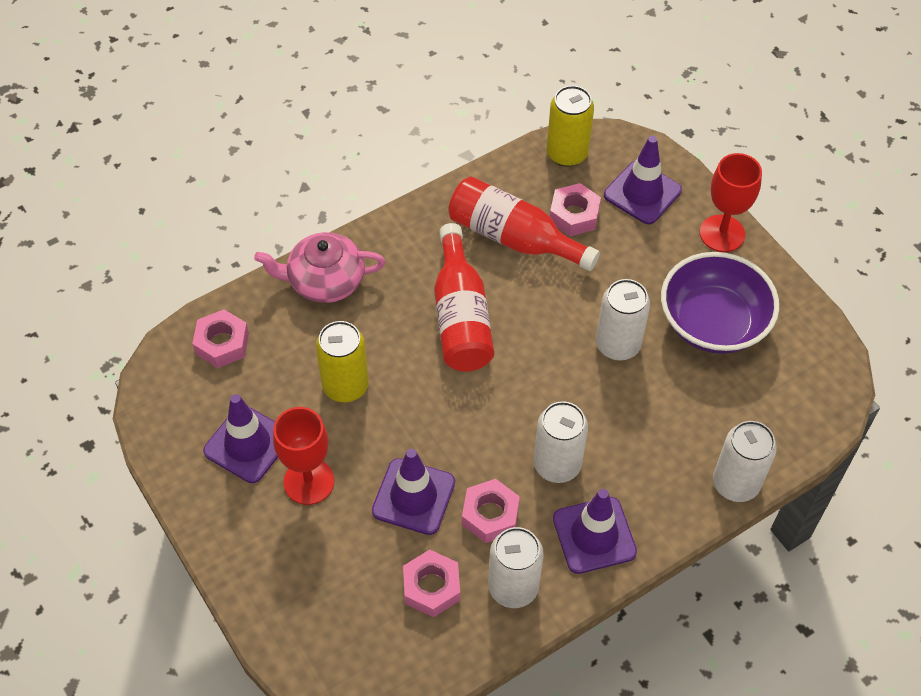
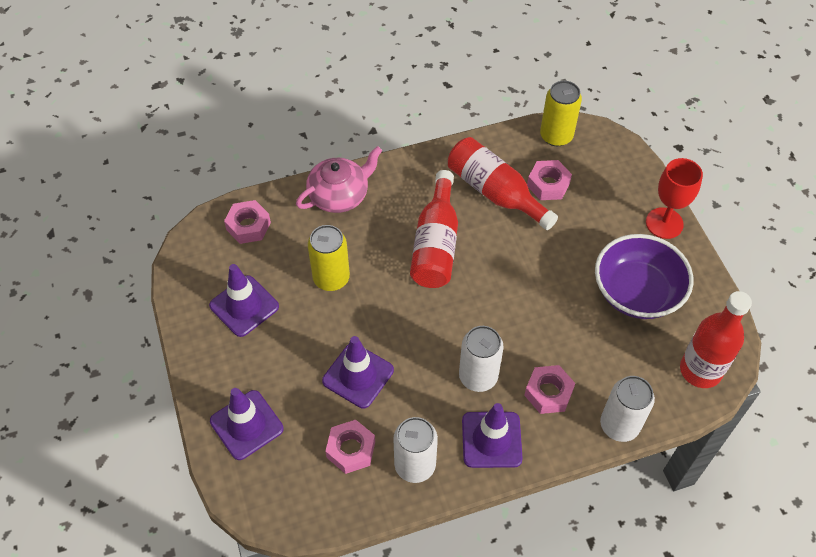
camera: 15 degrees right, 0 degrees up
pink teapot [254,232,385,303] -> pink teapot turned 135 degrees clockwise [296,146,382,213]
red goblet [273,407,334,505] -> none
pink nut [462,479,520,543] -> pink nut moved to [524,365,575,414]
white can [596,279,650,360] -> none
purple traffic cone [604,136,682,224] -> purple traffic cone moved to [210,388,284,460]
none -> red bottle [680,291,752,388]

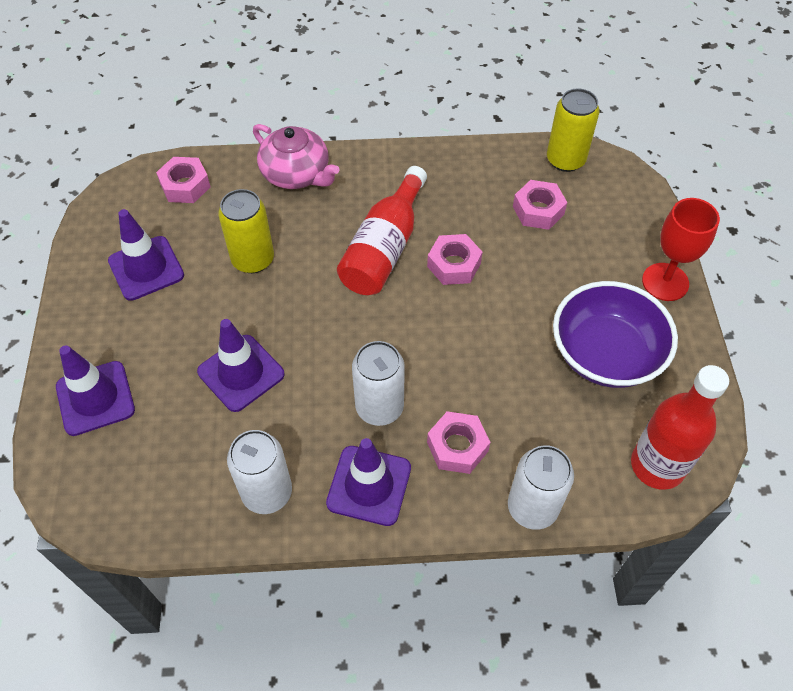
camera: 15 degrees right, 0 degrees up
pink teapot [296,146,382,213] -> pink teapot turned 60 degrees clockwise [253,124,340,189]
pink nut [325,420,375,474] -> pink nut moved to [427,234,483,285]
red bottle [448,137,558,230] -> none

